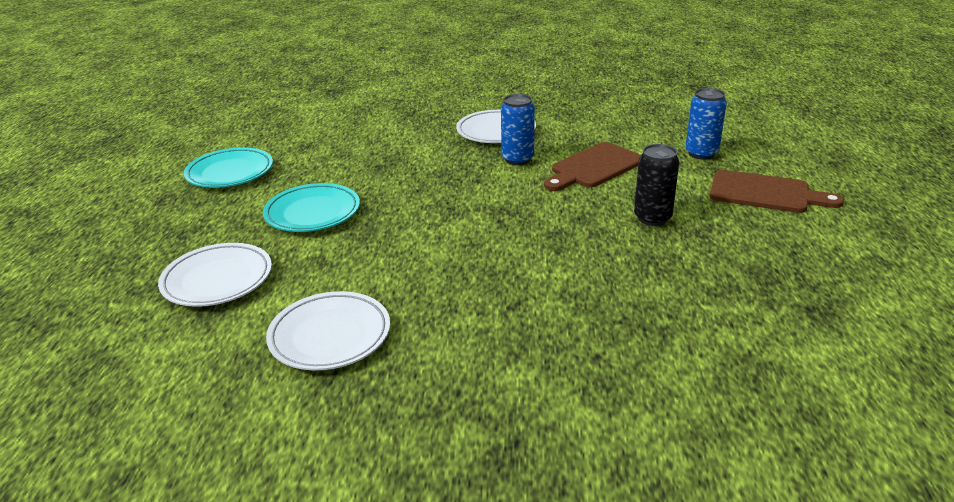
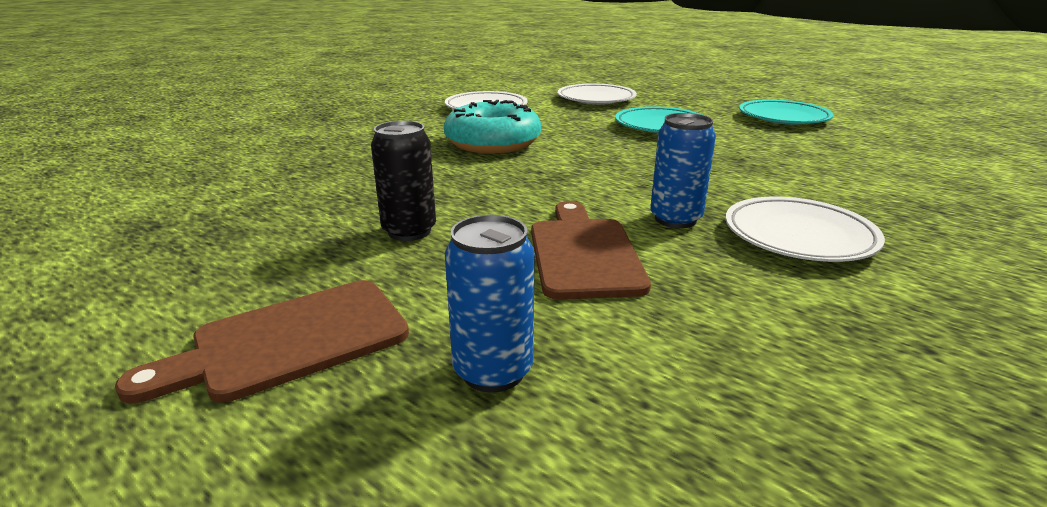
camera: 125 degrees right, 5 degrees down
none -> turquoise donut [444,100,541,154]

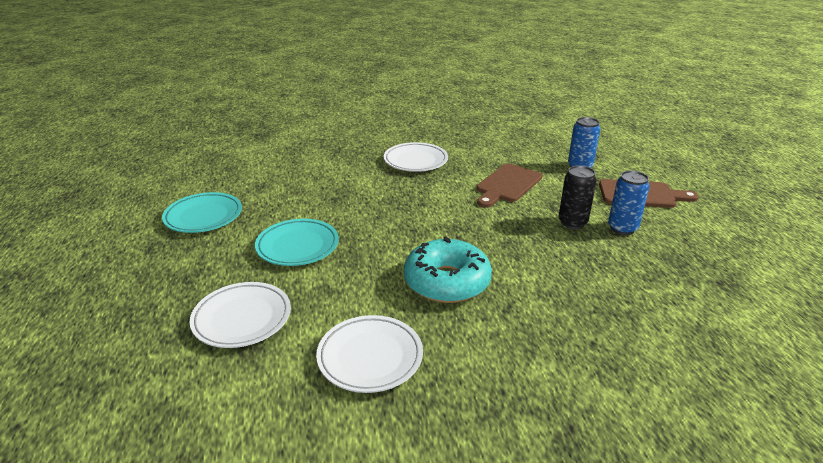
camera: 140 degrees left, 5 degrees up
blue can [650,113,716,228] -> blue can moved to [608,171,650,235]

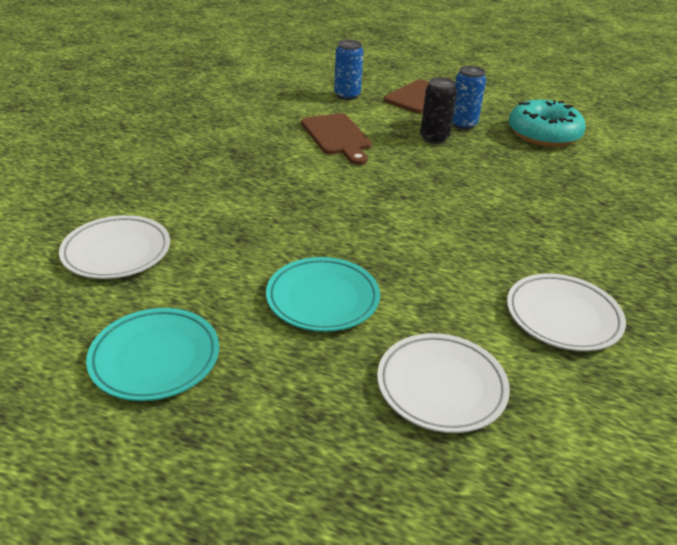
camera: 60 degrees left, 5 degrees up
white plate [384,142,448,172] -> white plate moved to [59,215,170,279]
turquoise donut [404,236,492,303] -> turquoise donut moved to [509,100,586,147]

